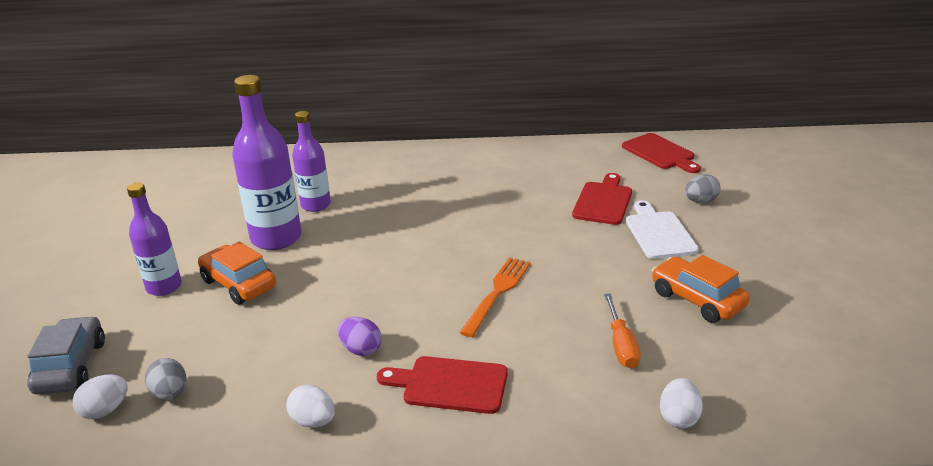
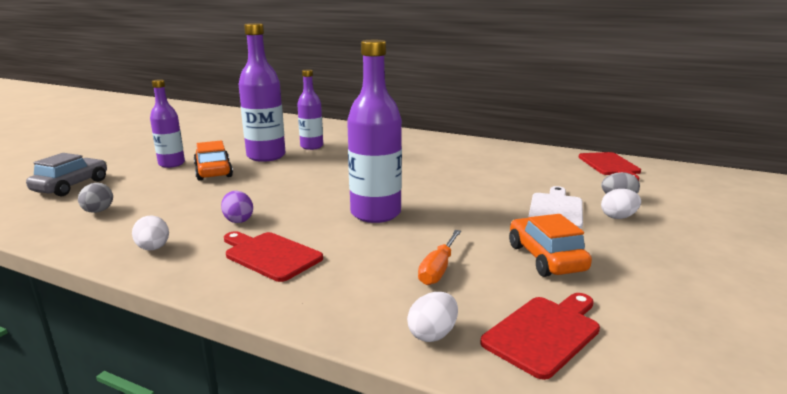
camera: 25 degrees right, 10 degrees down
white egg [73,375,128,419] -> white egg moved to [601,189,641,219]
orange fork [460,257,531,337] -> purple bottle [347,40,402,223]
red cutting board [572,173,632,225] -> red cutting board moved to [480,293,600,380]

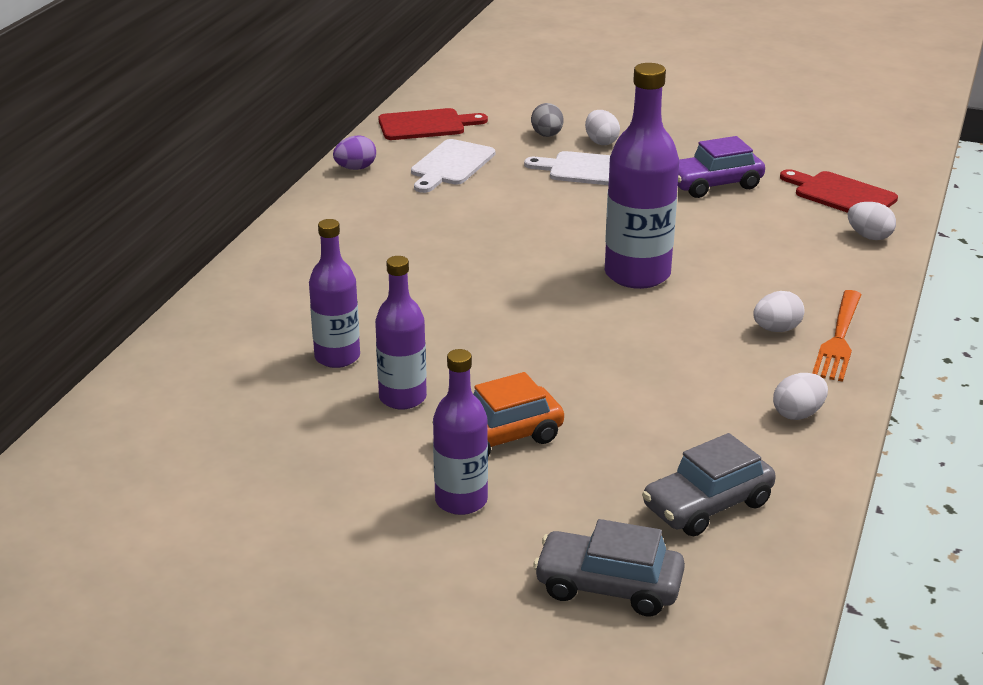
camera: 95 degrees left, 10 degrees up
grey egg [78,183,113,213] -> grey car [642,433,776,536]
purple egg [221,191,253,223] -> purple egg moved to [333,135,376,170]
red cutting board [224,231,323,282] -> white egg [753,291,804,332]
purple bottle [238,23,286,162] -> purple bottle [375,256,427,410], size x0.63
orange screwdriver [418,230,461,285] -> none
orange car [509,214,592,277] -> purple car [678,136,765,198]
none -> white cutting board [411,139,495,193]
none -> orange fork [812,290,862,382]

